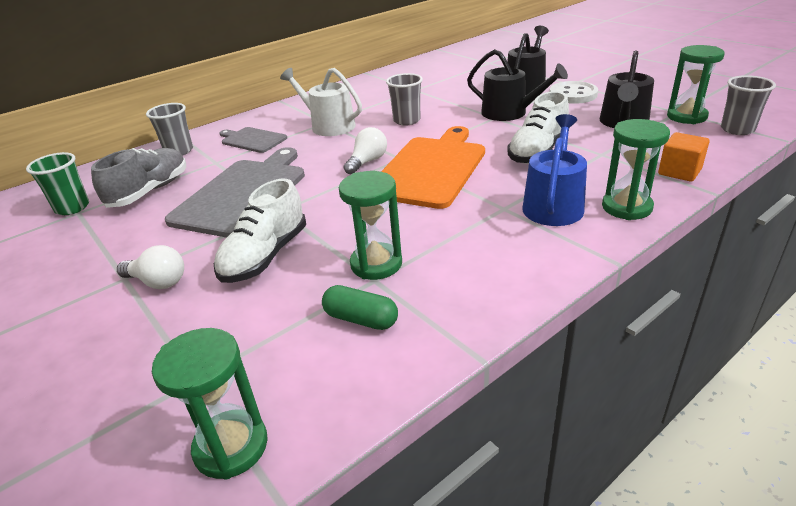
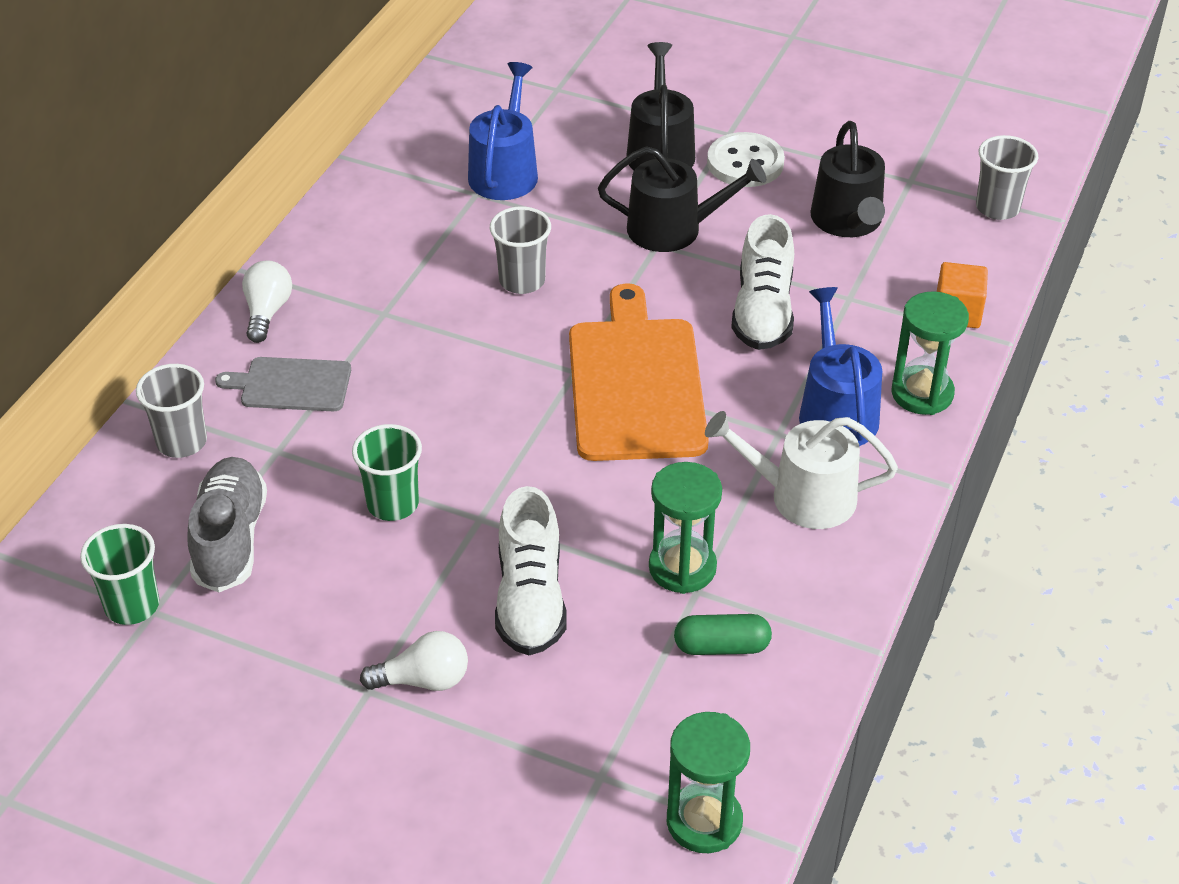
camera: 30 degrees left, 10 degrees up
grey cutting board [165,147,305,238] -> green cup [352,424,422,521]
white watering can [280,68,362,136] -> white watering can moved to [705,411,898,529]
white light bulb [344,127,387,174] -> white light bulb moved to [242,260,292,343]
green hourglass [667,45,725,124] -> none
none -> blue watering can [468,62,538,200]

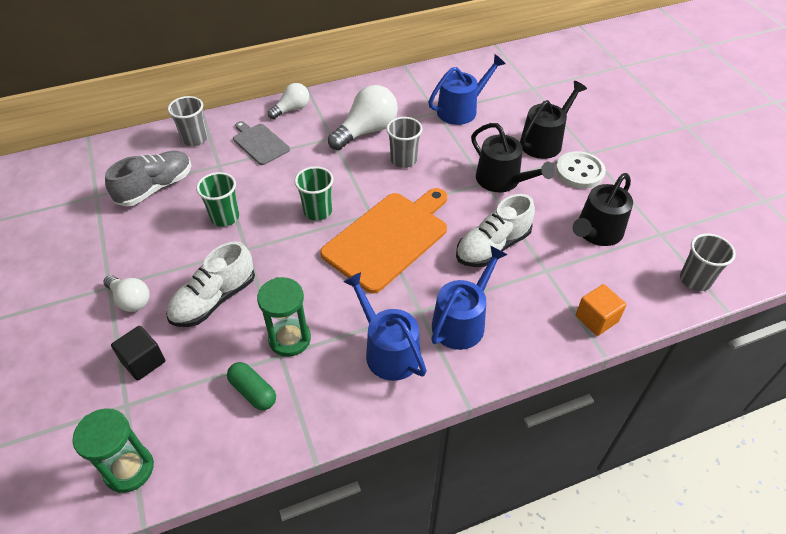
camera: 45 degrees right, 5 degrees up
green cup [80,524,159,625] -> green cup moved to [294,166,334,221]
white watering can [705,411,898,529] -> blue watering can [343,272,427,381]
green hourglass [891,291,969,415] -> none
none -> black cube [111,326,165,381]
none -> white light bulb [328,85,398,150]

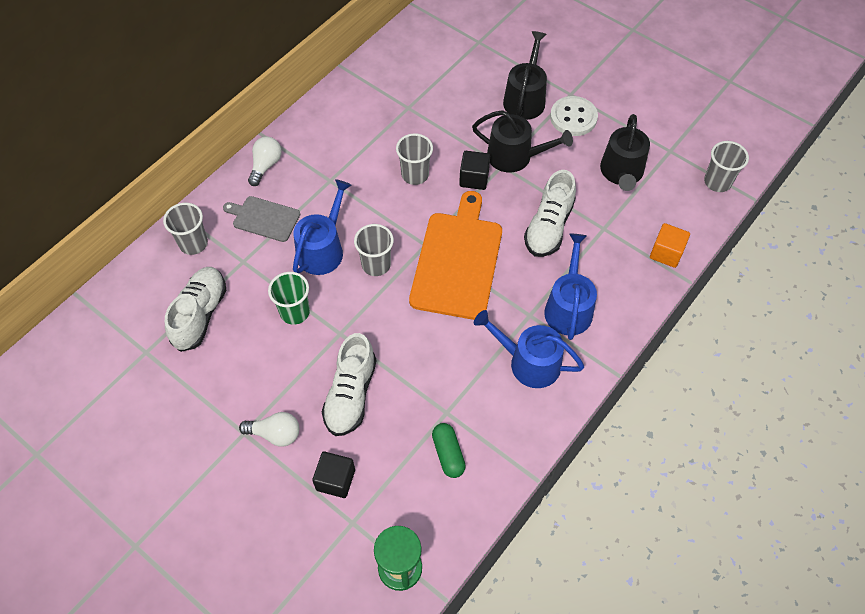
camera: 30 degrees left, 10 degrees up
grey shoe [105,151,192,207] -> white shoe [165,267,226,352]
green capsule [227,362,276,410] -> green capsule turned 60 degrees clockwise [432,423,466,478]
green hourglass [257,277,311,357] -> none
green cup [294,166,334,221] -> grey cup [354,224,394,276]
white light bulb [328,85,398,150] -> none
blue watering can [428,55,506,125] -> blue watering can moved to [293,179,351,275]
none -> black cube [459,151,490,190]

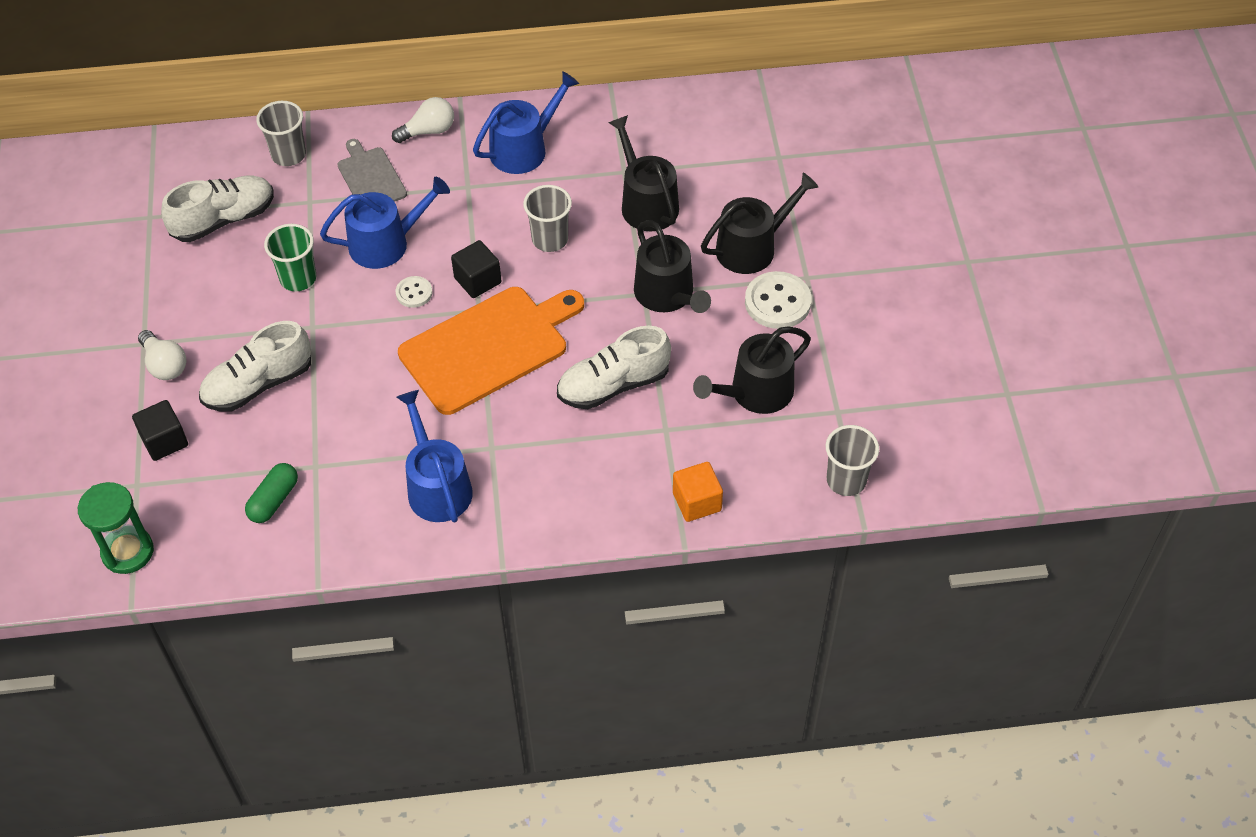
camera: 45 degrees right, 5 degrees down
grey cup [354,224,394,276] -> white button [395,276,433,308]
black cube [459,151,490,190] -> black cube moved to [451,240,501,298]
blue watering can [544,234,597,340] -> blue watering can moved to [473,71,579,174]
none -> black watering can [608,115,679,231]

